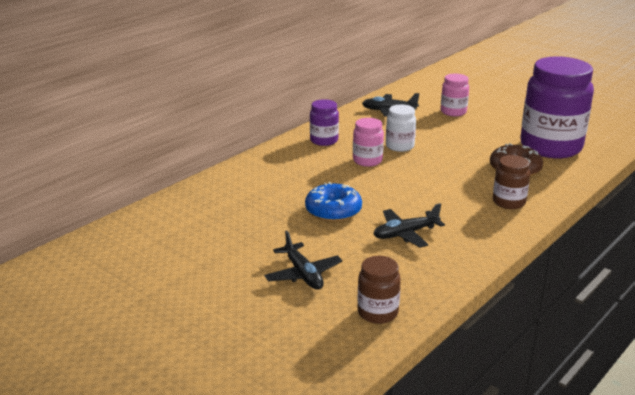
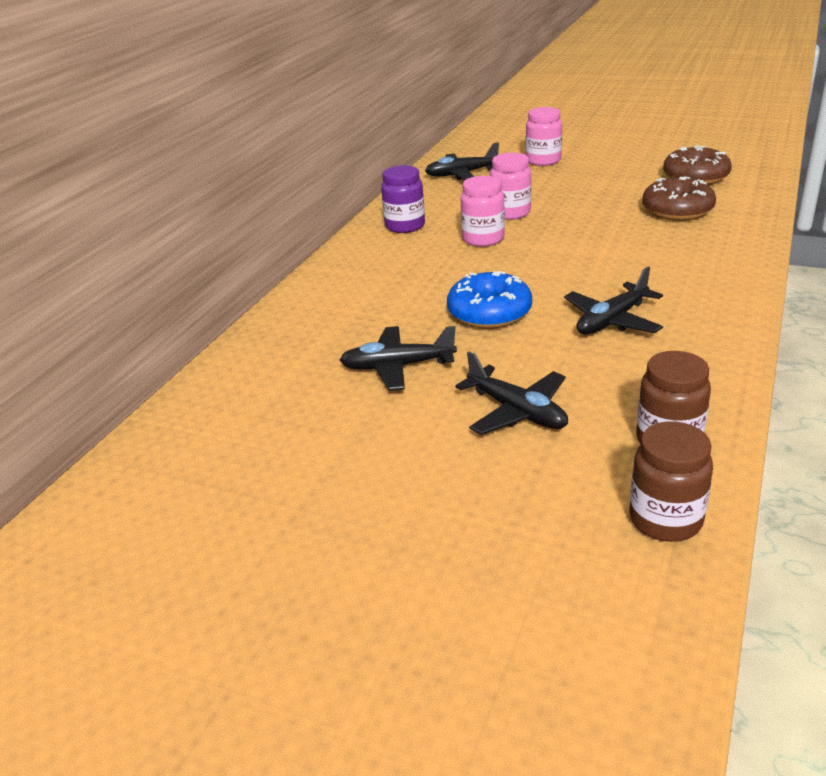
camera: 15 degrees left, 5 degrees up
white jar [386,105,416,152] -> pink jar [490,153,532,220]
brown jar [493,155,530,209] -> brown jar moved to [629,421,713,542]
purple jar [520,56,594,158] -> brown donut [663,146,732,185]
none -> black plane [340,326,457,391]

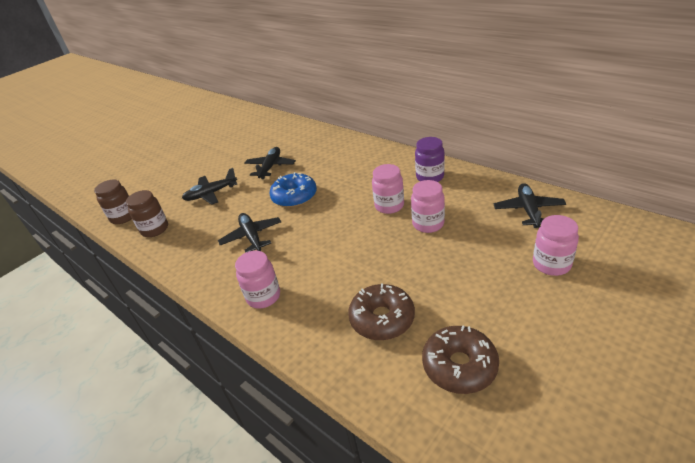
camera: 110 degrees right, 5 degrees up
none -> pink jar [235,251,280,309]

